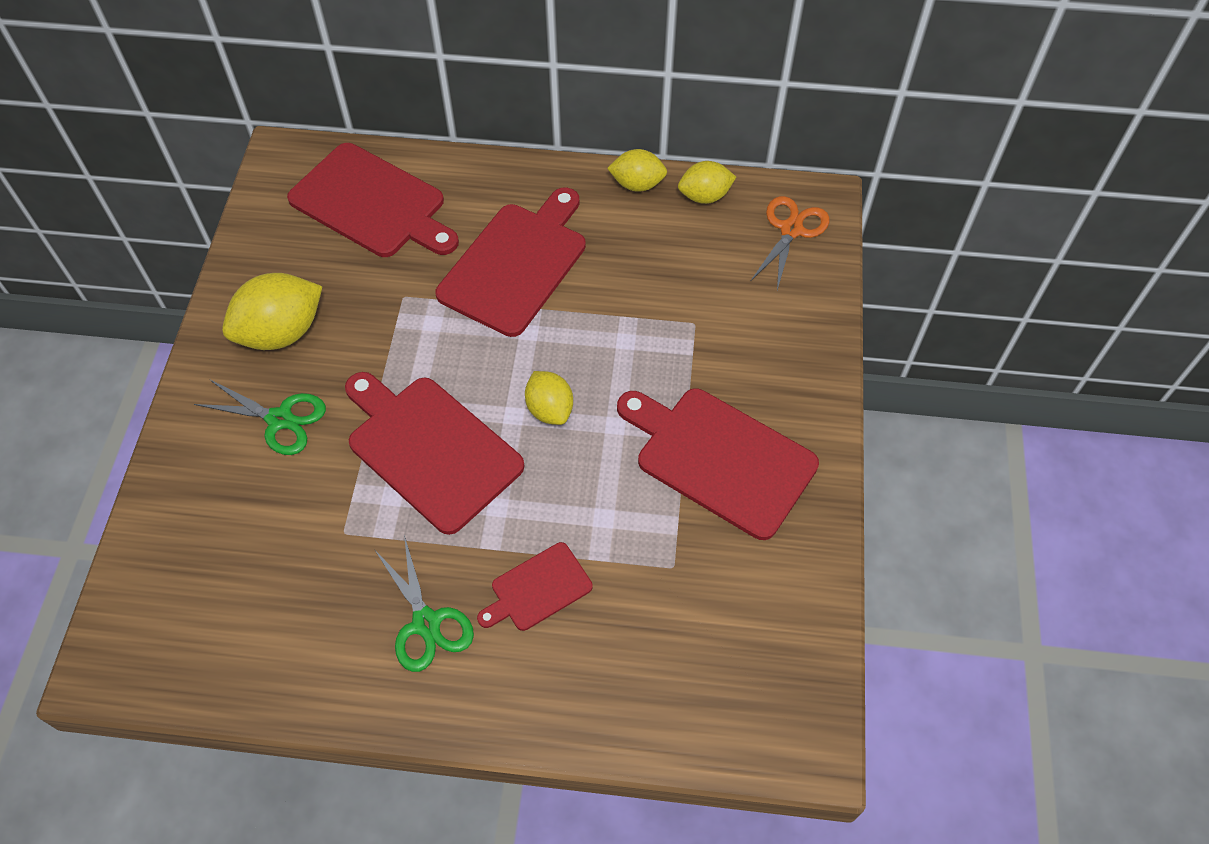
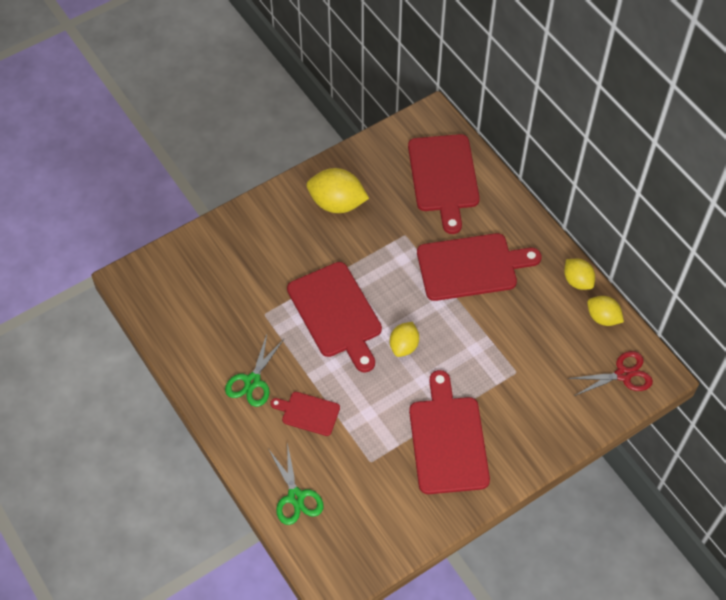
camera: 50 degrees right, 0 degrees up
green scissors [194,379,326,455] -> green scissors moved to [269,443,323,525]
red cutting board [345,372,525,535] -> red cutting board turned 150 degrees clockwise [287,262,382,373]
orange scissors [750,196,829,290] -> red scissors [568,351,653,396]

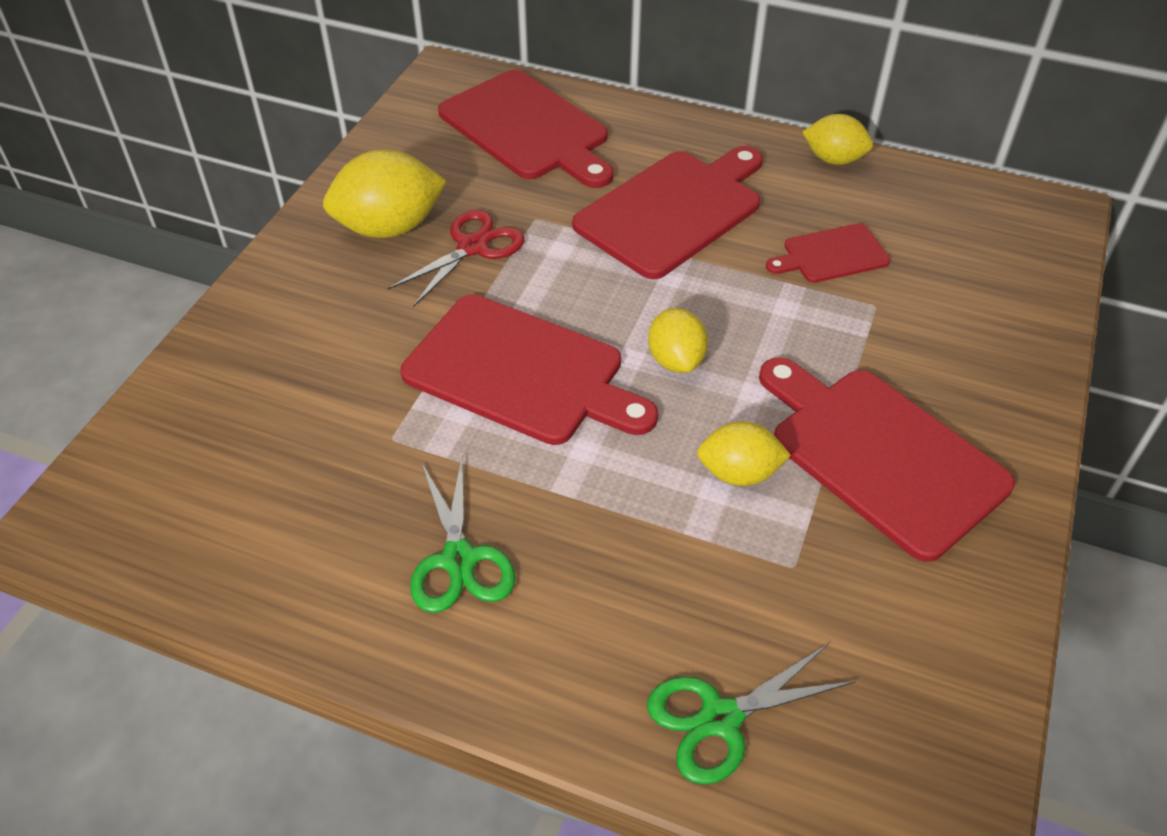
camera: 35 degrees left, 10 degrees down
green scissors [269,443,323,525] -> green scissors turned 120 degrees clockwise [647,643,856,785]
red cutting board [270,392,340,436] -> red cutting board moved to [766,223,890,283]
red scissors [568,351,653,396] -> red scissors moved to [388,210,525,307]
yellow lemon [587,296,624,326] -> yellow lemon moved to [697,421,791,486]

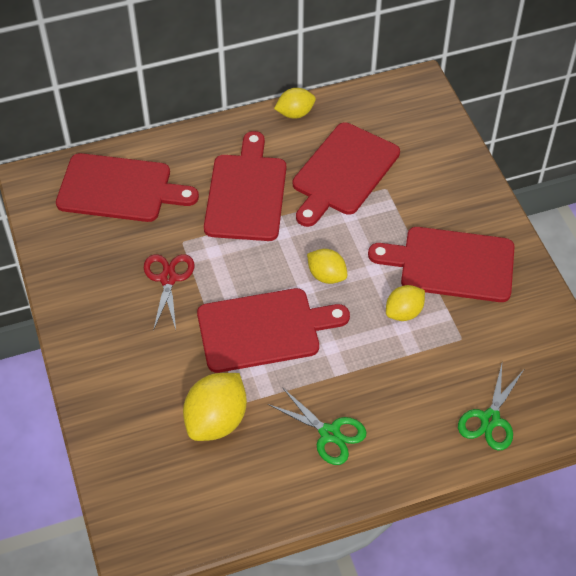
camera: 40 degrees left, 5 degrees up
yellow lemon [323,149,447,238] -> yellow lemon moved to [183,373,247,441]
red cutting board [766,223,890,283] -> red cutting board [293,123,400,227], size x1.90

